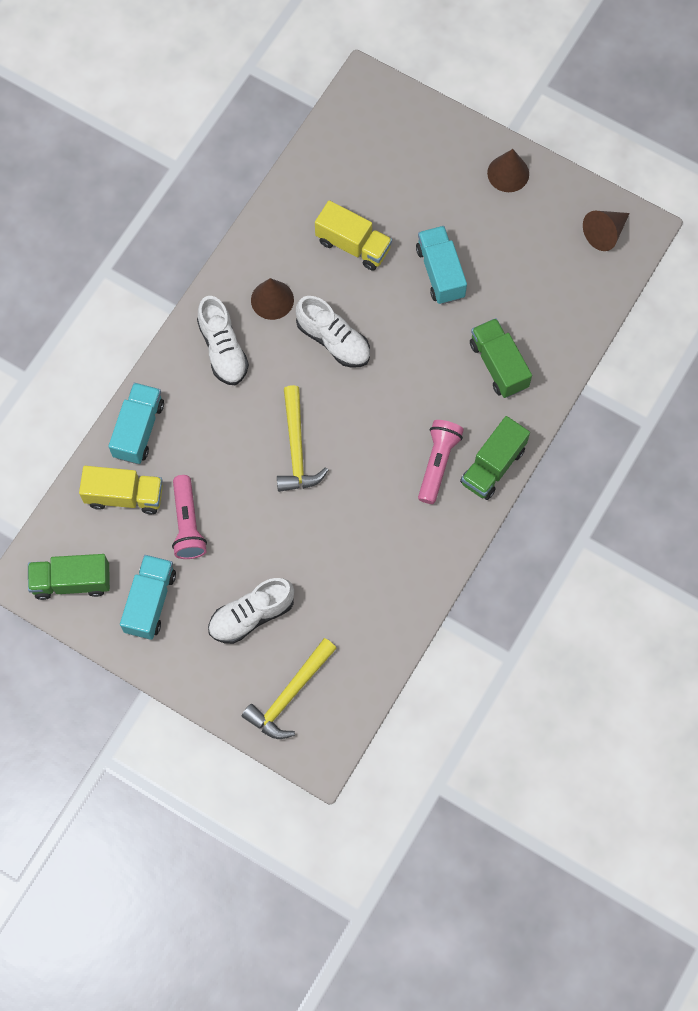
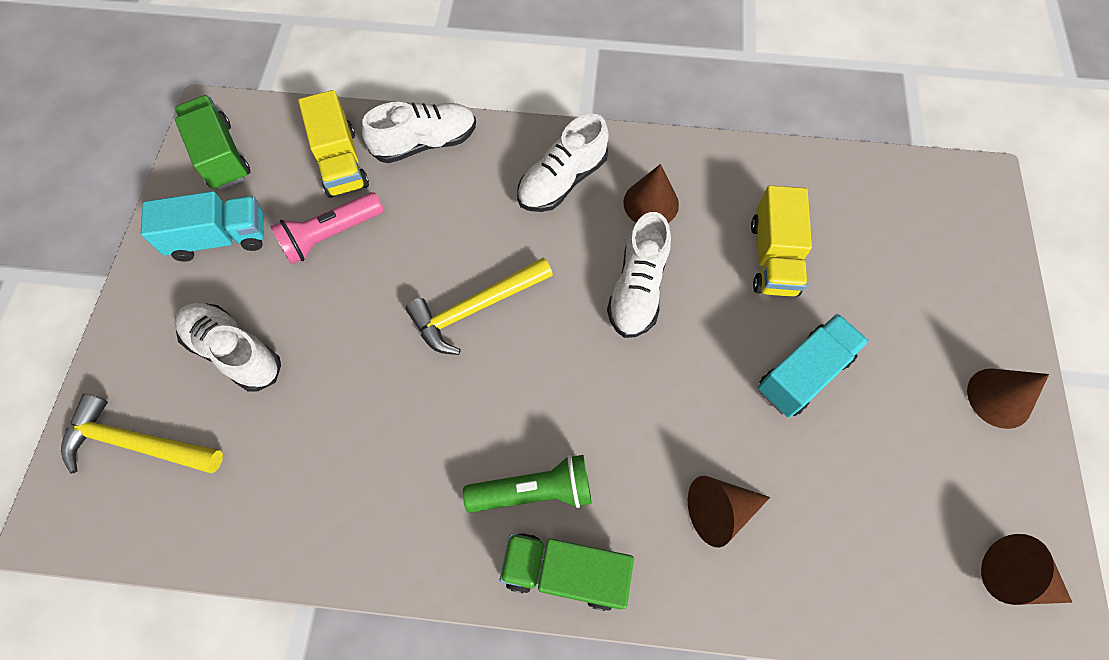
camera: 65 degrees right, 5 degrees down
turquoise truck [108,383,164,464] -> white shoe [362,102,476,163]
pink flashlight [418,420,464,504] -> green flashlight [463,455,592,513]
green truck [470,318,532,398] -> brown cone [688,476,770,548]

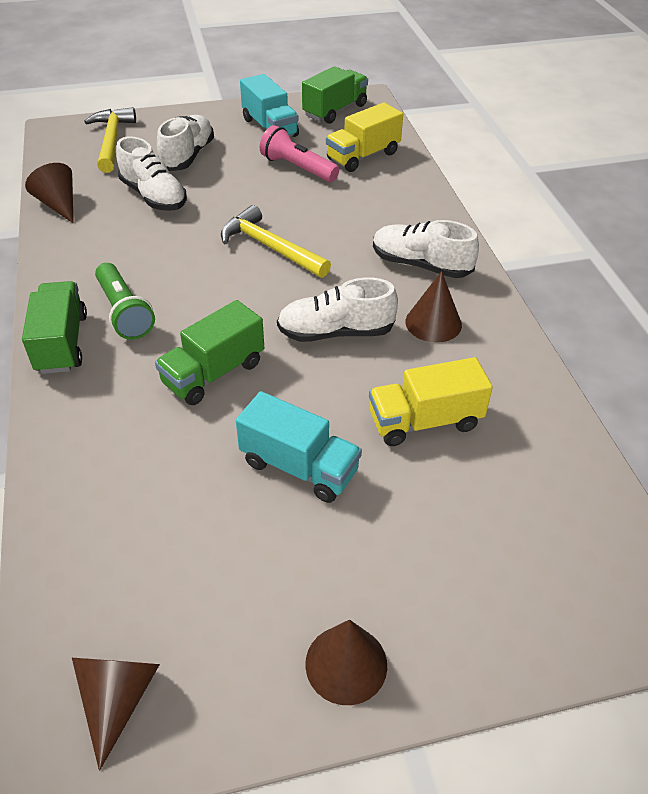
camera: 70 degrees right, 20 degrees down
white shoe [362,102,476,163] -> white shoe moved to [116,136,187,211]
brown cone [688,476,770,548] -> brown cone moved to [25,163,74,223]
none -> green truck [155,300,264,405]

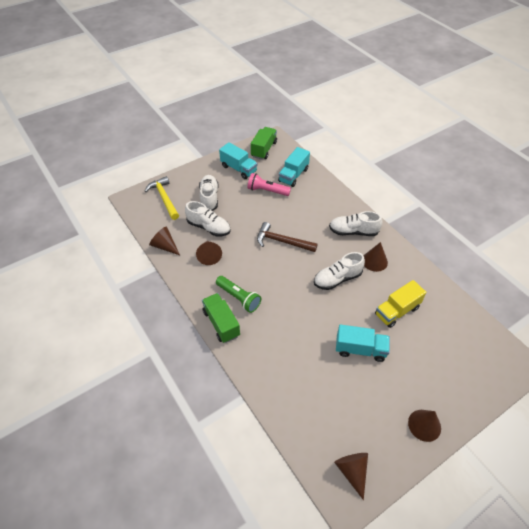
camera: 20 degrees left, 5 degrees up
green truck [155,300,264,405] -> none
yellow hammer [221,205,331,278] -> brown hammer [257,222,318,252]
yellow truck [326,103,403,172] -> turquoise truck [278,147,310,187]
none -> brown cone [196,241,222,265]

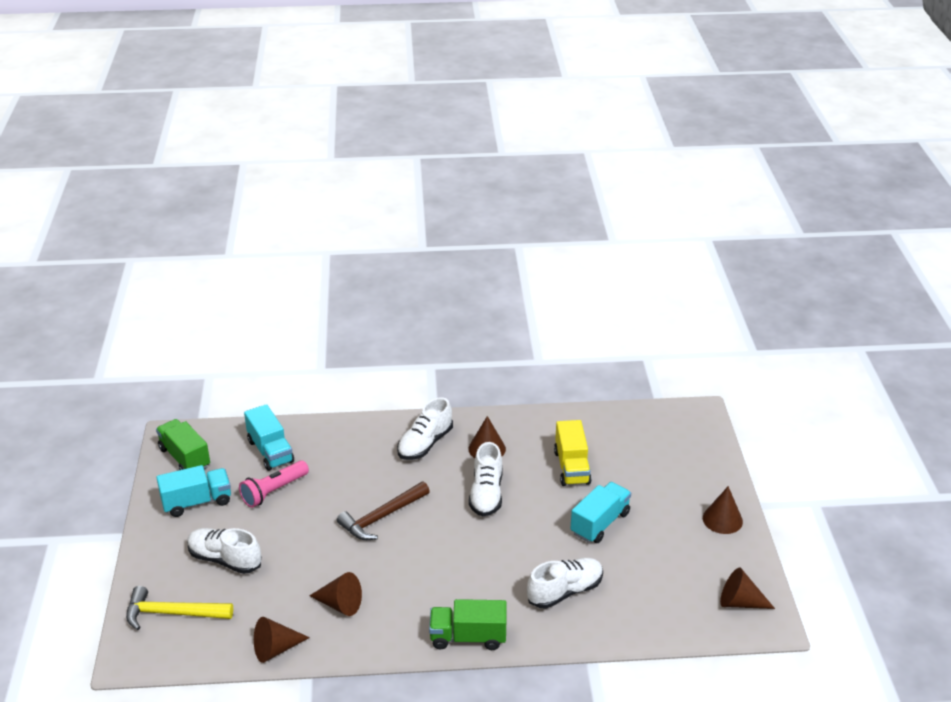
camera: 60 degrees left, 15 degrees down
white shoe [185,201,231,237] -> white shoe moved to [527,558,603,609]
green flashlight [216,276,261,313] -> none

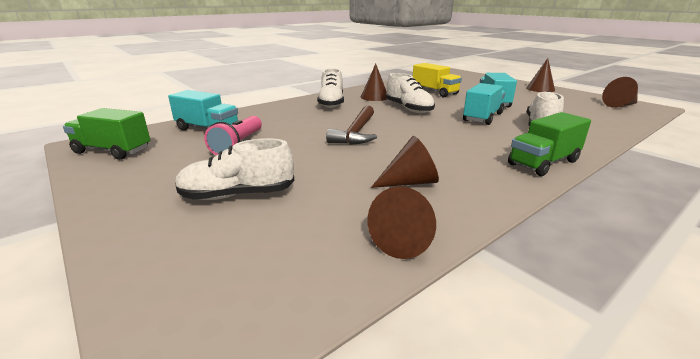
camera: 35 degrees left, 10 degrees down
yellow hammer [126,586,233,630] -> none
turquoise truck [156,465,231,517] -> turquoise truck moved to [463,83,505,125]

